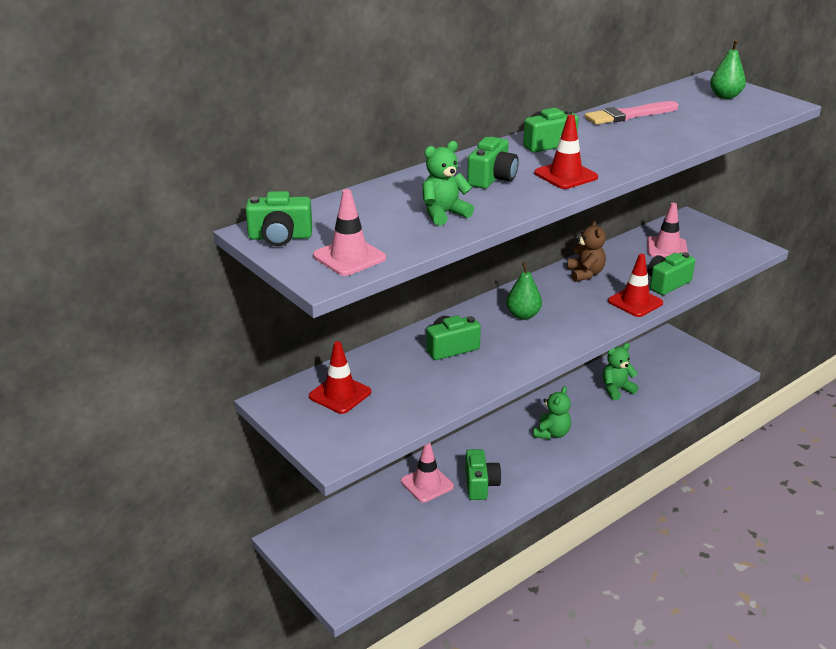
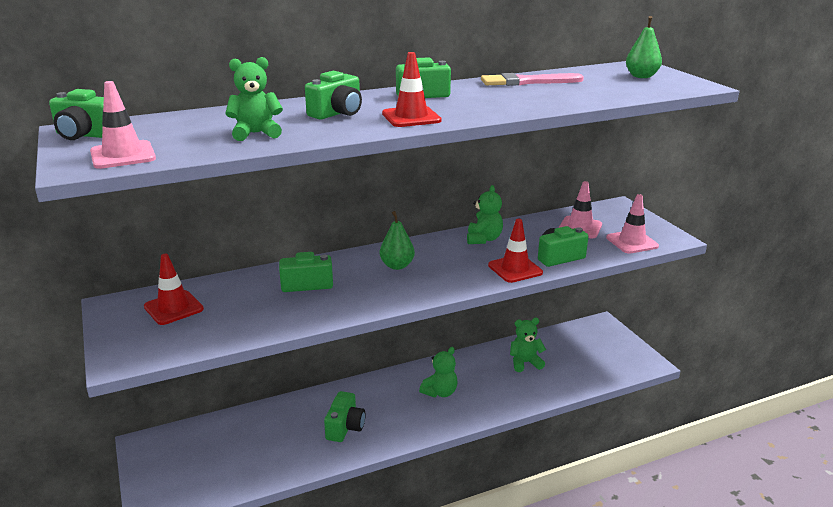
camera: 15 degrees right, 5 degrees down
pink traffic cone [401,443,454,503] -> pink traffic cone moved to [606,194,659,254]
brown teddy bear [567,219,606,282] -> green teddy bear [467,185,503,244]

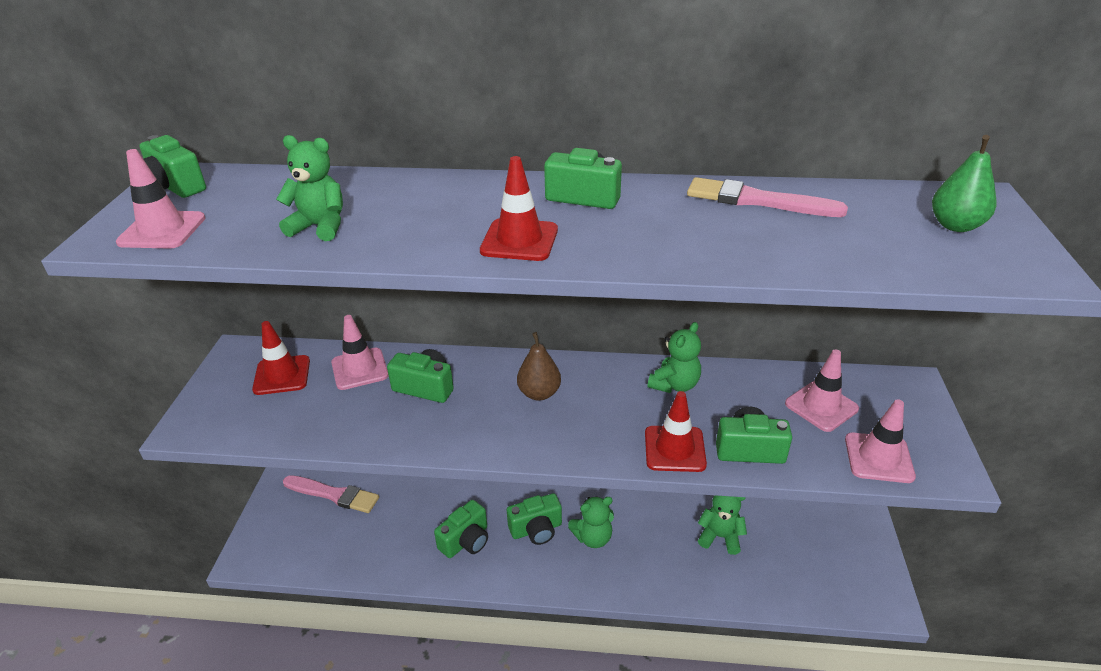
camera: 30 degrees right, 10 degrees up
green camera [305,71,362,120] -> green camera moved to [507,493,562,545]
green pear [380,211,415,270] -> brown pear [517,332,561,400]
none -> pink brush [283,475,379,513]
none -> pink traffic cone [331,315,389,390]

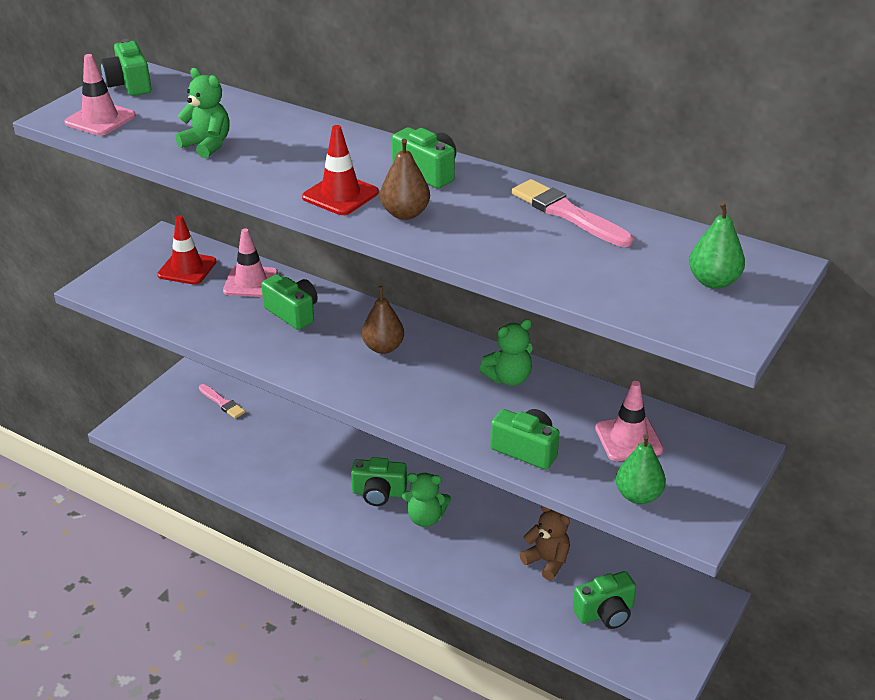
camera: 25 degrees right, 0 degrees up
pink brush [283,475,379,513] -> pink brush [199,384,245,419], size x0.64
green camera [434,500,488,558] -> green camera moved to [573,571,636,629]
red traffic cone [645,391,707,472] -> none
green teddy bear [698,495,747,555] -> brown teddy bear [520,506,570,581]
pink traffic cone [845,399,916,483] -> green pear [616,434,666,504]
none -> brown pear [380,139,430,220]

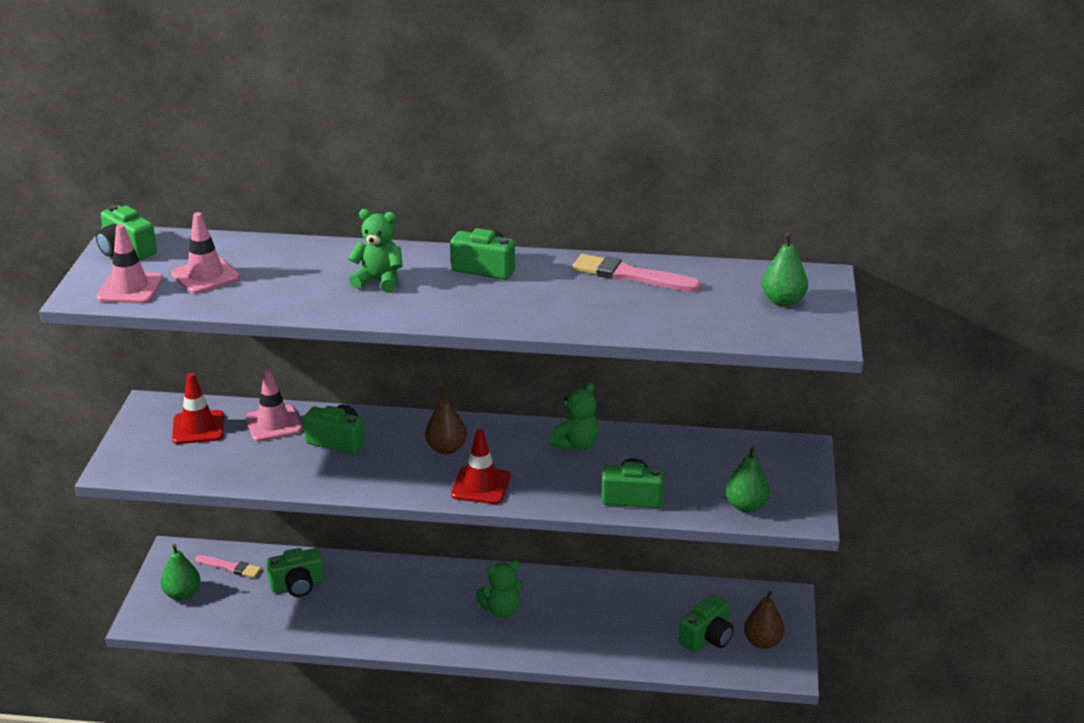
camera: 25 degrees left, 5 degrees down
green teddy bear [175,68,229,158] -> green teddy bear moved to [348,209,403,293]
red traffic cone [302,125,379,215] -> red traffic cone moved to [451,429,511,504]
green camera [351,457,407,506] -> green camera moved to [266,548,324,597]
brown pear [380,139,430,220] -> brown pear moved to [744,591,785,649]
brown teddy bear [520,506,570,581] -> none
pink traffic cone [595,381,664,461] -> pink traffic cone moved to [171,212,240,294]
none -> green pear [161,544,201,600]

